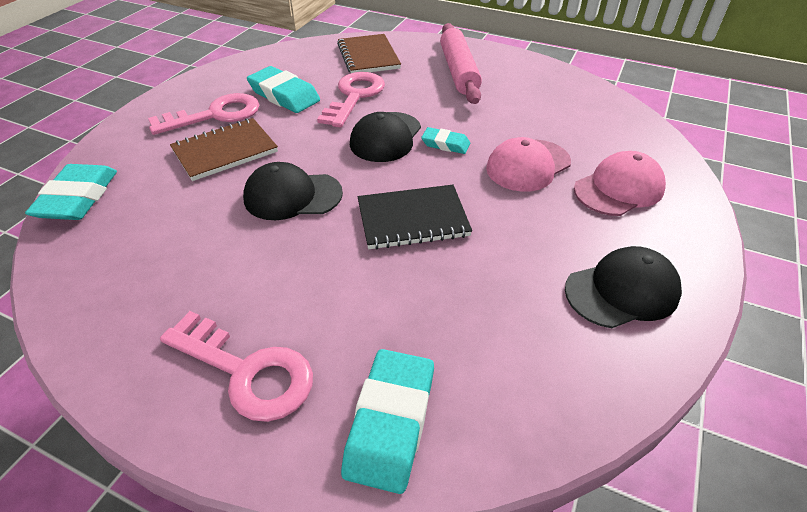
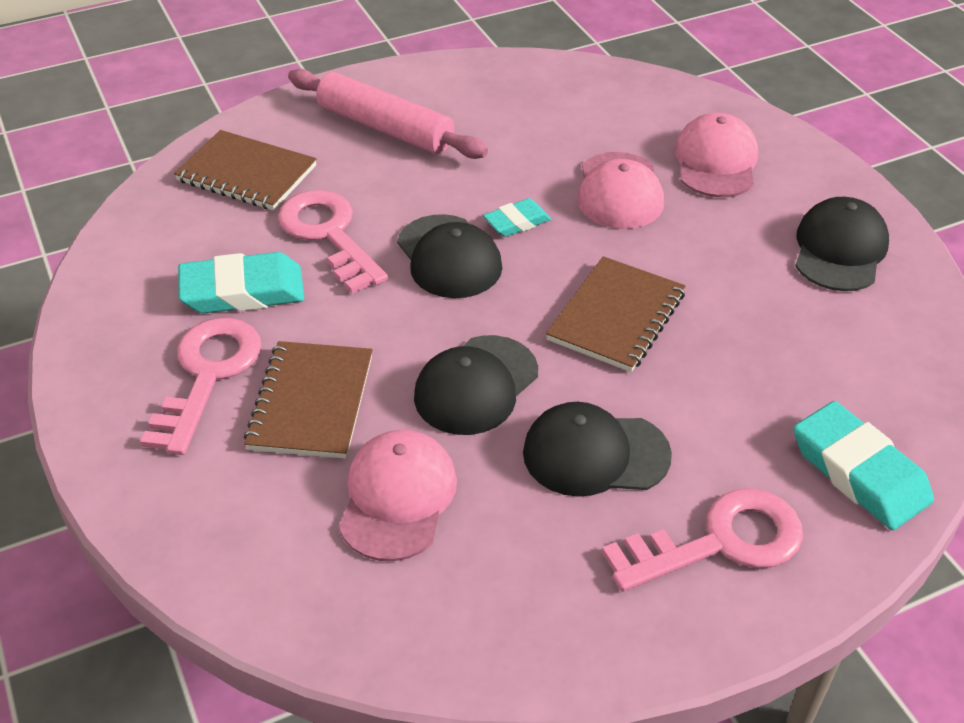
camera: 50 degrees left, 0 degrees up
turquoise eraser [25,164,117,220] -> none
black notebook [357,185,472,250] -> brown notebook [546,256,686,372]
none -> pink cap [339,430,457,561]
none -> black cap [523,402,672,497]

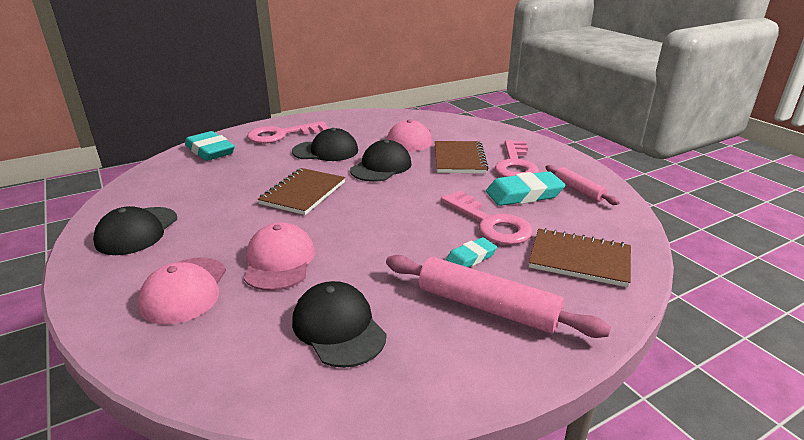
camera: 175 degrees right, 15 degrees down
black cap [397,214,502,298] -> black cap moved to [292,281,387,368]
turquoise eraser [483,198,551,237] -> turquoise eraser moved to [446,237,497,267]
none -> pink rolling pin [545,165,620,205]

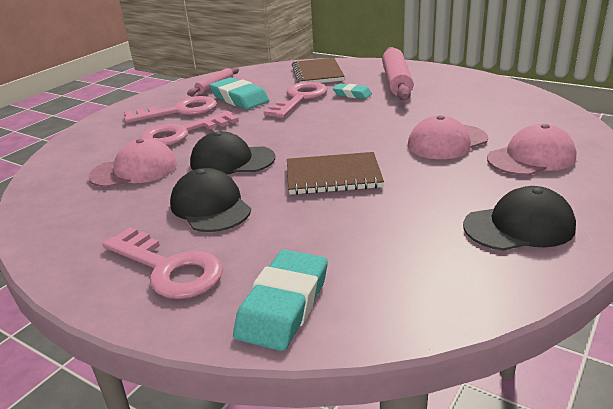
camera: 115 degrees left, 0 degrees up
black cap [292,281,387,368] -> none
brown notebook [435,141,488,173] -> pink key [140,111,239,146]

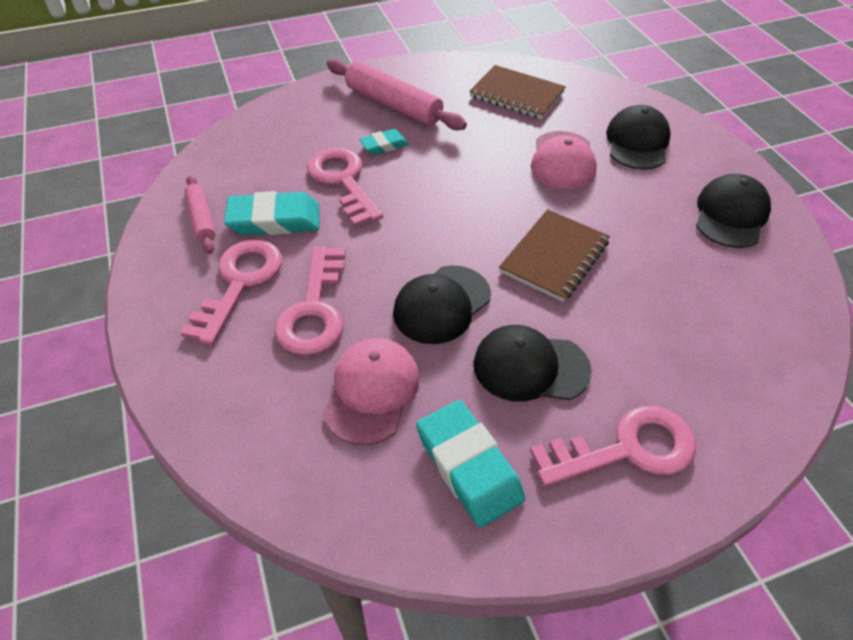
camera: 55 degrees left, 20 degrees up
turquoise eraser [233,250,328,351] -> turquoise eraser moved to [416,400,525,527]
brown notebook [292,58,345,83] -> brown notebook moved to [469,65,566,119]
pink cap [487,124,576,176] -> black cap [606,105,671,170]

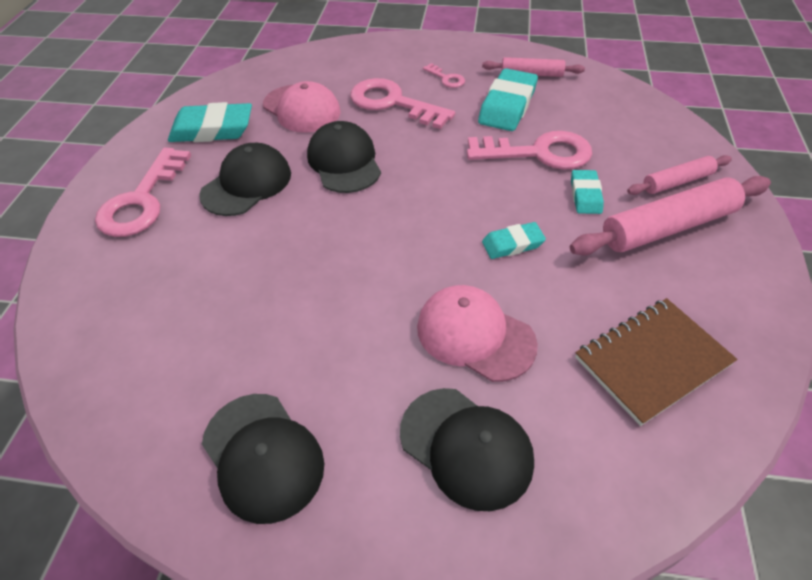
camera: 120 degrees right, 0 degrees up
pink key [180,239,282,345] -> pink key [423,63,465,88], size x0.47
brown notebook [499,209,610,302] -> none
none -> turquoise eraser [482,222,546,259]
none -> pink rolling pin [627,155,732,195]

